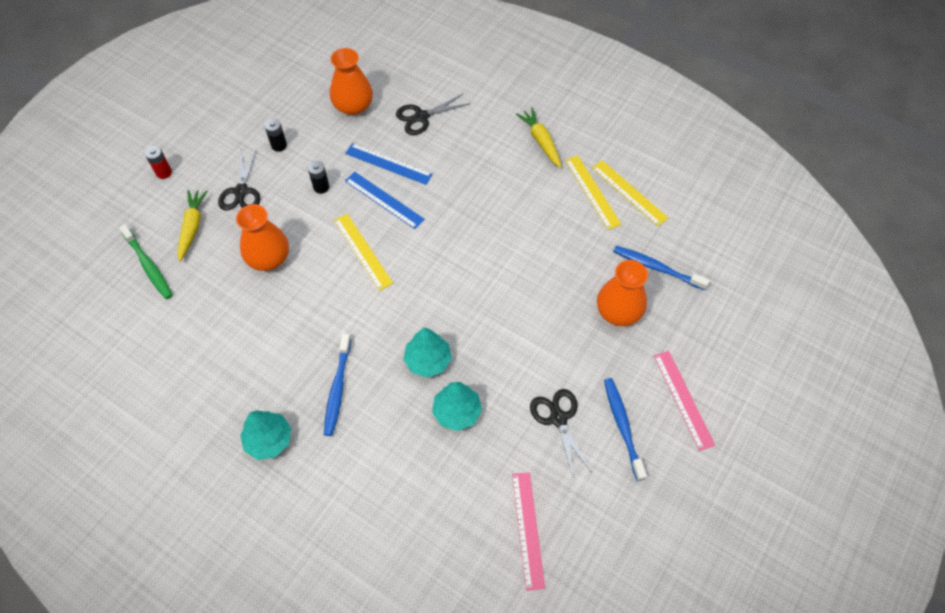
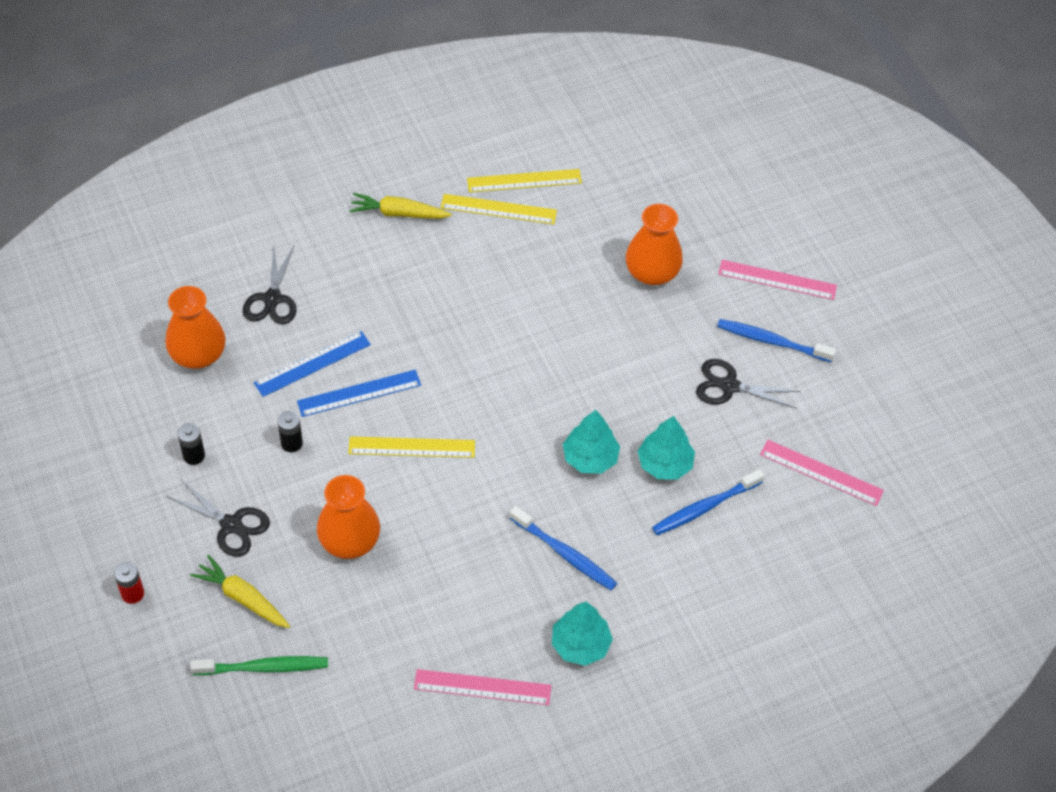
camera: 60 degrees left, 5 degrees down
blue toothbrush [613,246,710,290] -> blue toothbrush moved to [652,469,765,535]
none -> pink ruler [414,669,551,705]

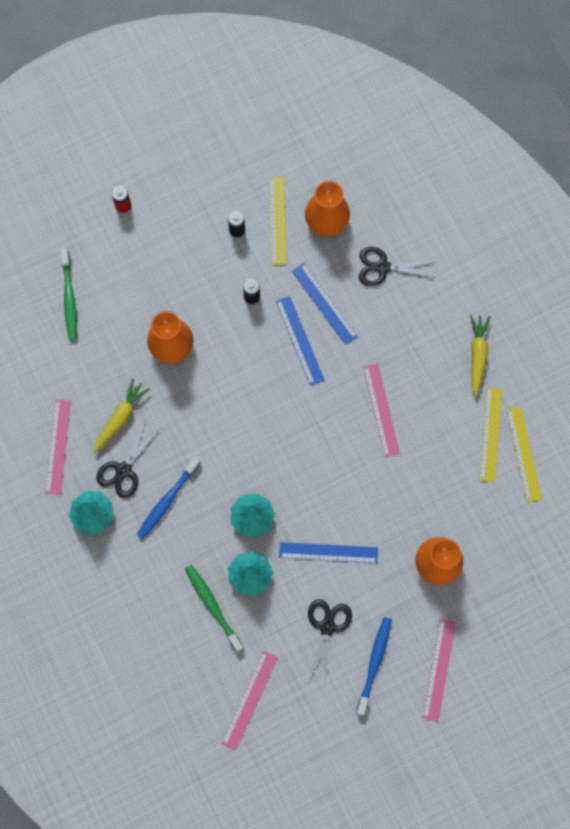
camera: 90 degrees right, 20 degrees up
black scissors [166,480,270,557] -> black scissors moved to [96,421,159,498]
yellow carrot [190,555,290,628] -> yellow carrot moved to [93,378,150,453]
yellow ruler [348,436,475,458] -> yellow ruler moved to [269,177,287,265]
blue toothbrush [652,469,765,535] -> green toothbrush [185,565,243,652]
none -> blue ruler [279,542,378,563]
none -> pink ruler [363,363,400,457]

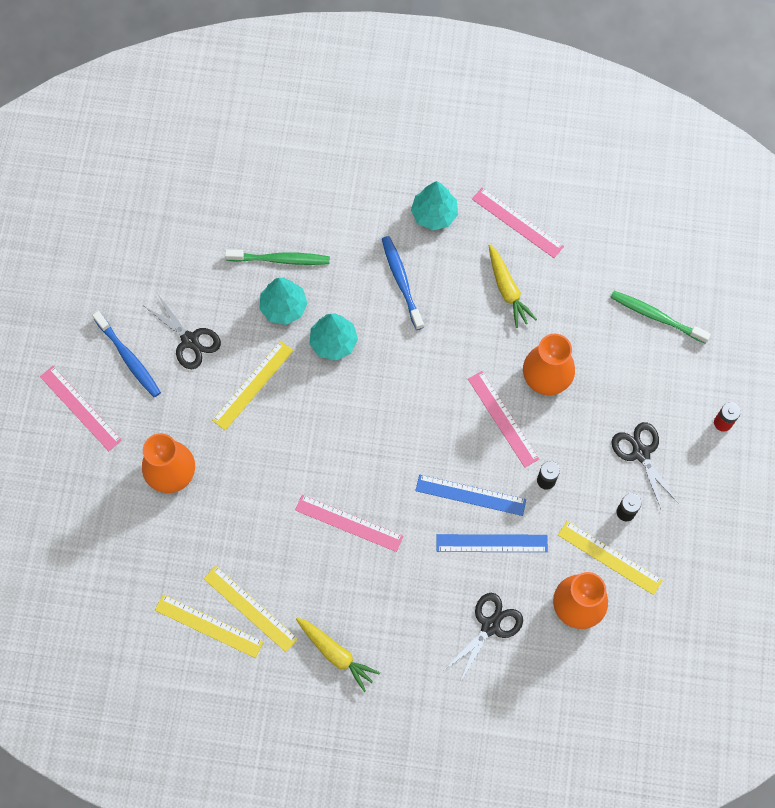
camera: 125 degrees right, 5 degrees down
black scissors [96,421,159,498] -> black scissors moved to [612,422,679,511]
pink ruler [221,651,278,751] -> pink ruler moved to [468,371,539,468]
blue ruler [279,542,378,563] -> yellow ruler [212,341,294,430]

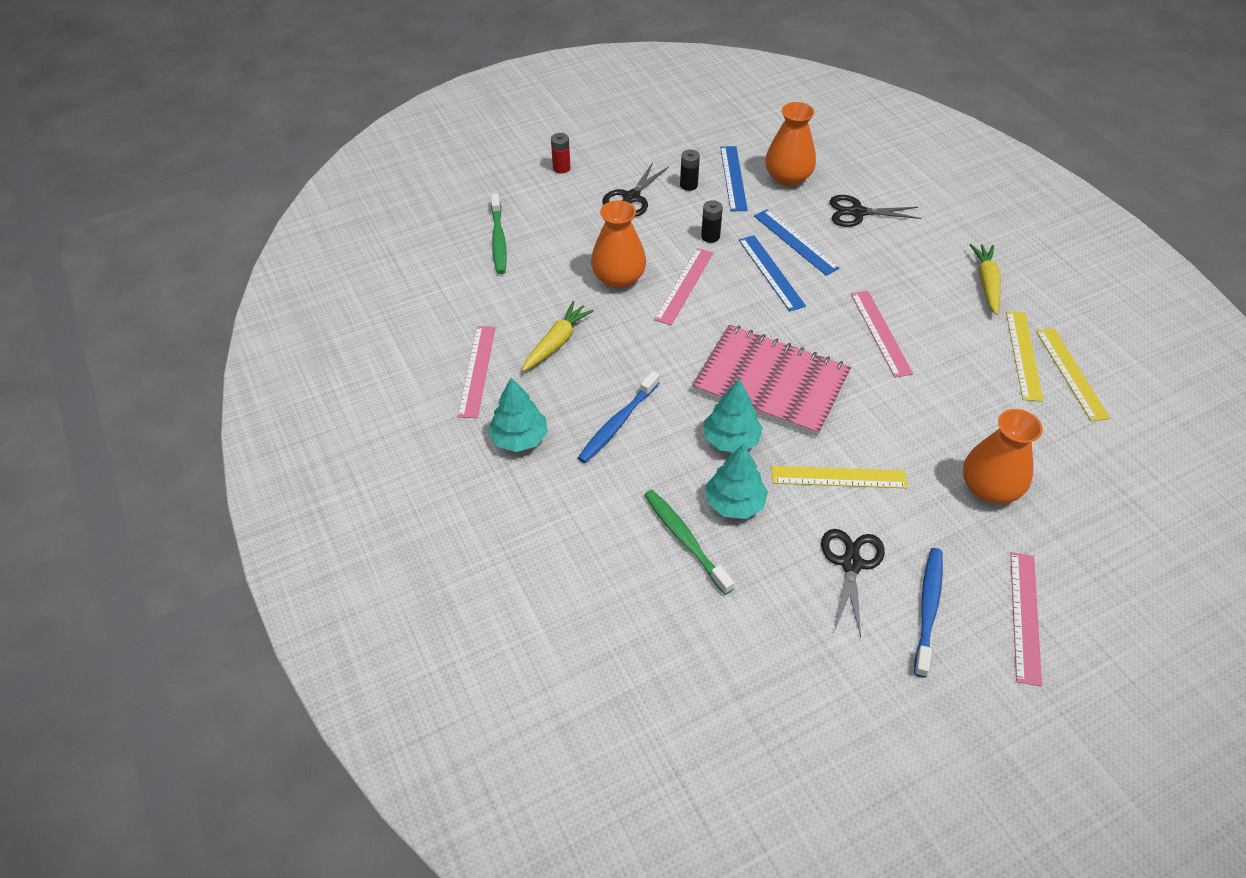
camera: 125 degrees left, 20 degrees down
yellow ruler [558,521,663,595] -> blue ruler [720,146,748,212]
none -> pink notebook [692,325,851,437]

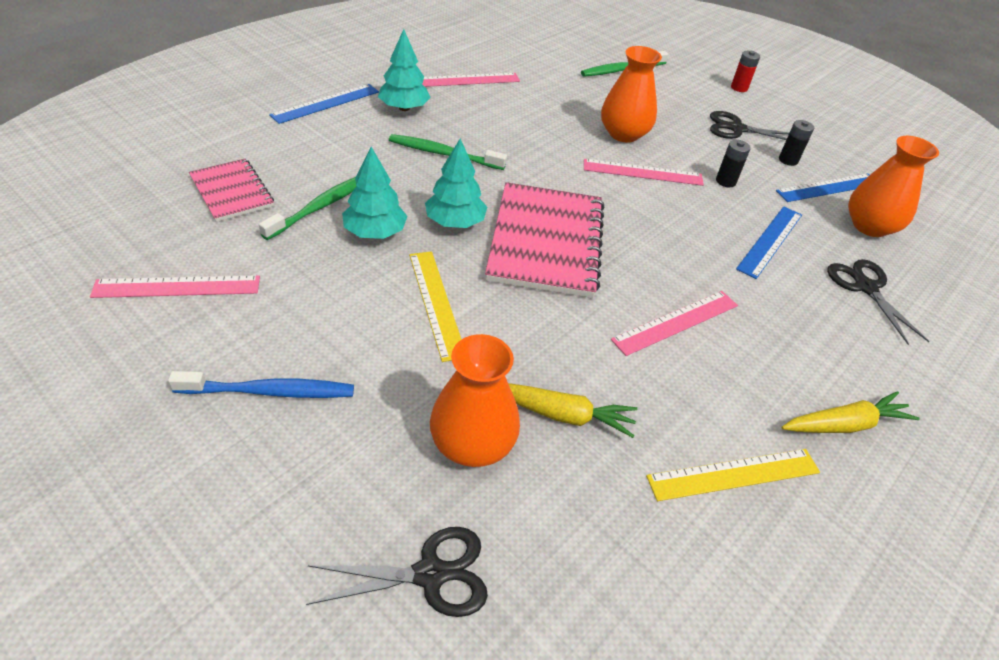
camera: 65 degrees right, 5 degrees down
yellow carrot [522,301,594,372] -> yellow carrot moved to [508,383,637,438]
blue toothbrush [578,371,659,463] -> green toothbrush [389,134,507,170]
blue ruler [739,235,806,312] -> blue ruler moved to [269,84,379,124]
black scissors [821,529,885,637] -> black scissors moved to [306,527,488,617]
pink ruler [1010,552,1042,687] -> pink ruler moved to [90,275,260,298]
yellow ruler [1036,328,1110,422] -> none
none -> pink notebook [189,159,274,222]

